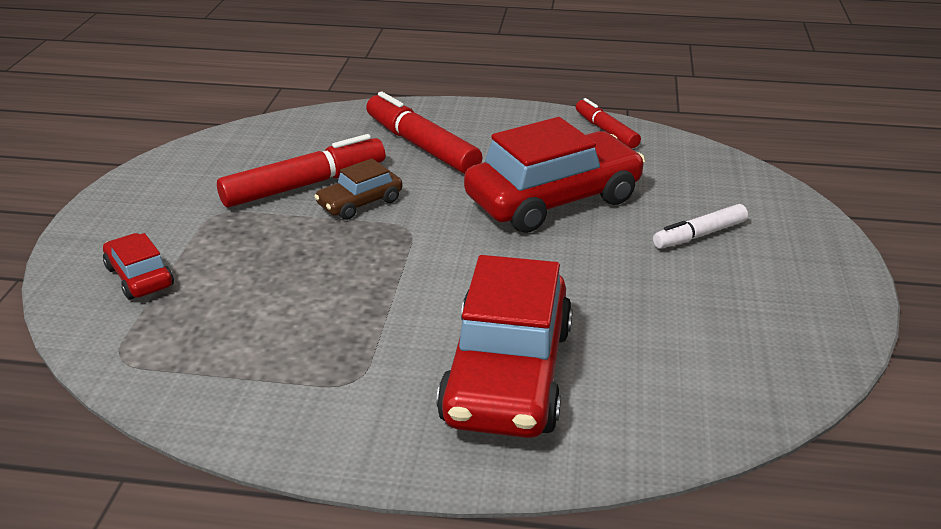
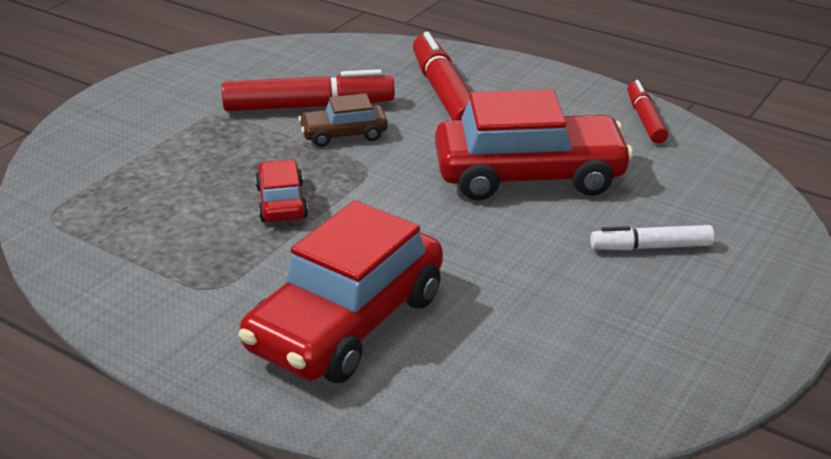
camera: 25 degrees right, 0 degrees up
red car [103,233,174,300] -> red car moved to [255,159,308,222]

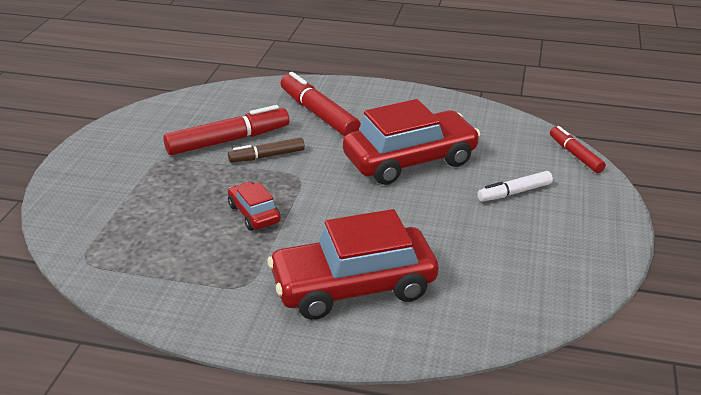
camera: 20 degrees left, 0 degrees up
red car [239,201,443,383] -> red car turned 60 degrees clockwise [268,209,438,320]
brown car [298,93,388,147] -> brown marker [228,138,305,163]
red marker [627,80,668,144] -> red marker moved to [550,126,606,173]

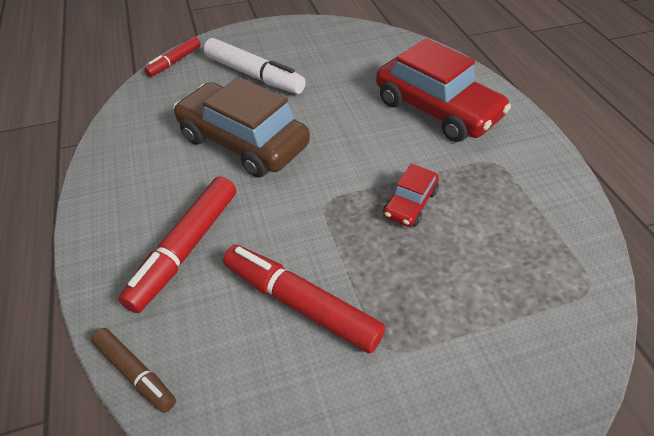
camera: 120 degrees left, 15 degrees up
brown marker [228,138,305,163] -> brown marker moved to [91,328,176,413]
red car [343,99,481,185] -> brown car [173,77,310,178]
white marker [477,171,553,202] -> white marker [204,38,306,94], size x1.70

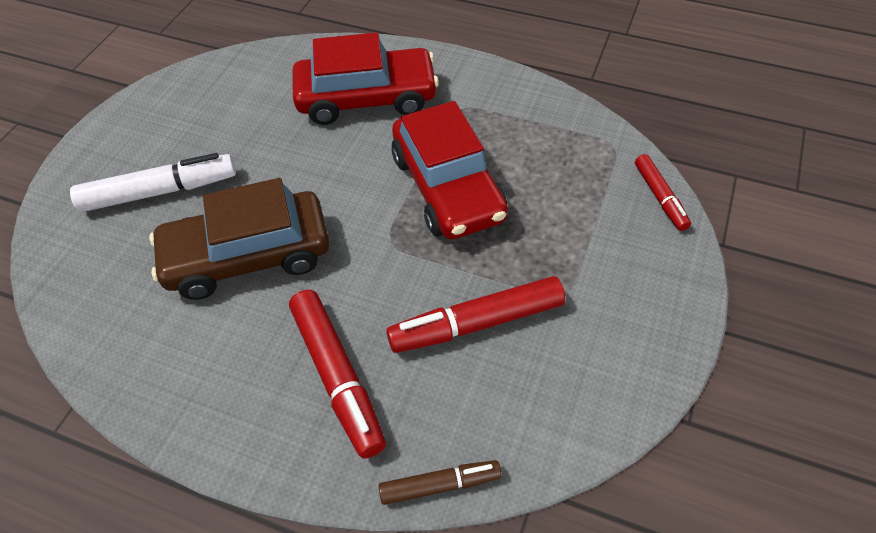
camera: 50 degrees left, 5 degrees up
red marker [144,36,201,77] -> red marker moved to [635,154,691,231]
red car [383,164,439,227] -> red car [392,101,508,240], size x2.07

